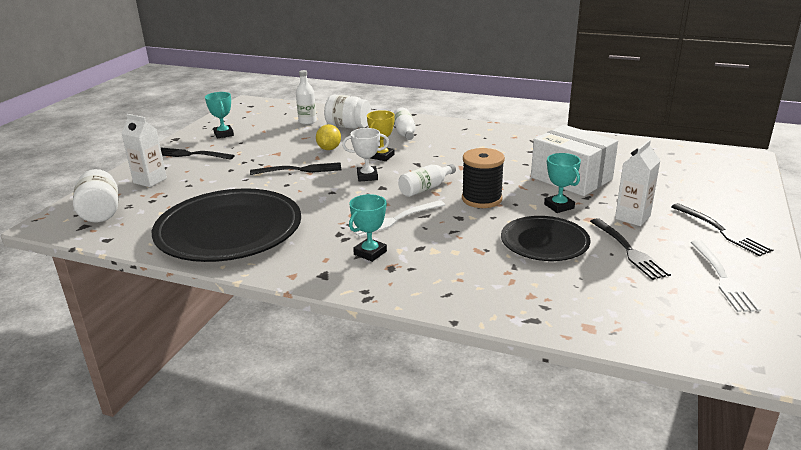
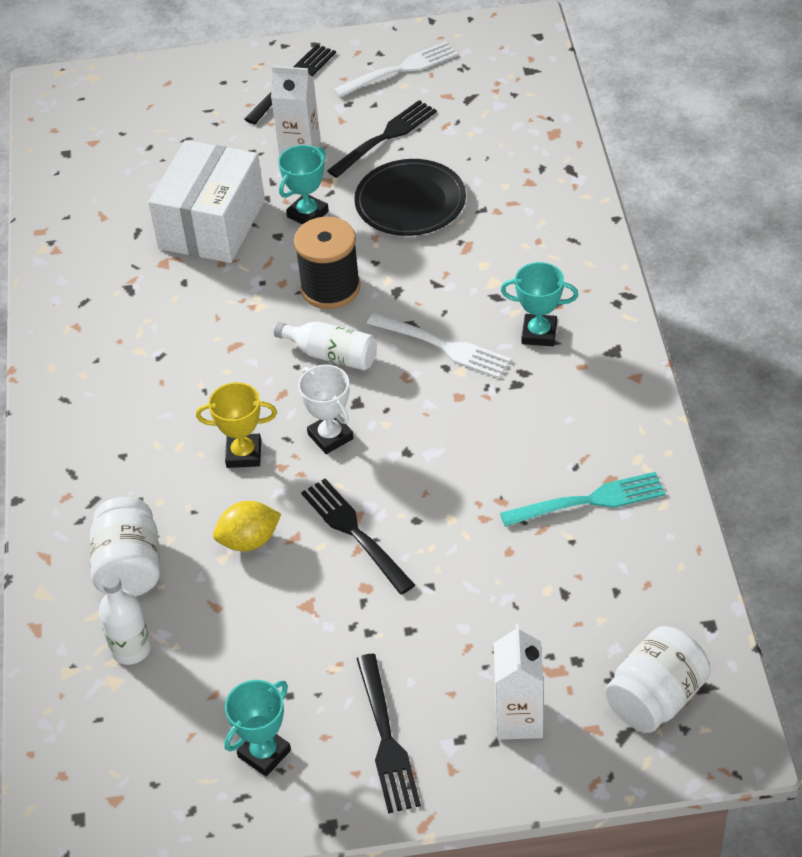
camera: 115 degrees left, 20 degrees up
black plate [152,188,301,262] -> turquoise fork [500,472,665,527]
white bottle [393,108,416,140] -> none

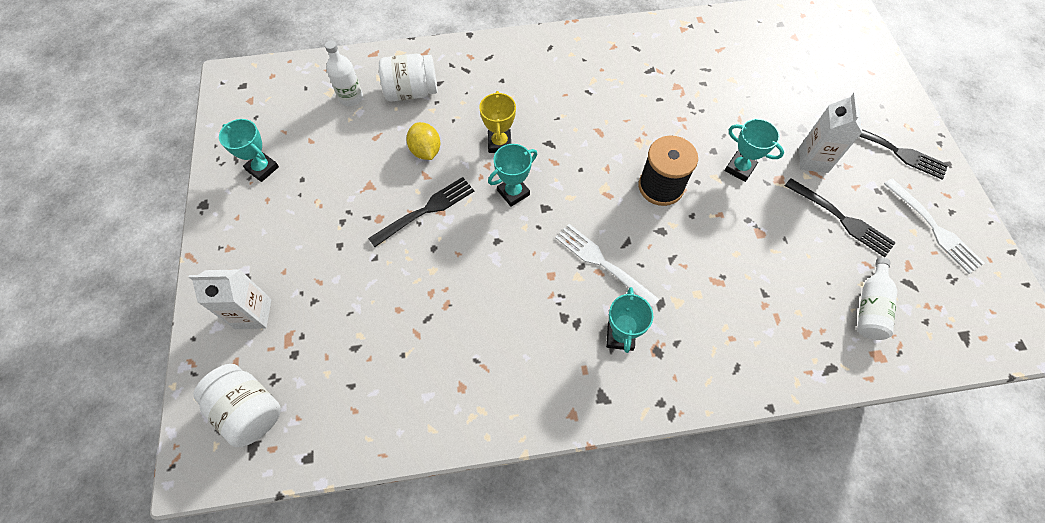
camera: 85 degrees right, 15 degrees up
white box [148,140,265,263] -> none
white bottle [274,322,377,370] -> white bottle moved to [857,258,897,340]
white trophy [298,365,354,454] -> turquoise trophy [488,144,537,207]
black plate [354,159,466,236] -> none
black fork [356,654,421,813] -> none
white fork [367,313,511,379] -> white fork turned 105 degrees clockwise [555,224,660,308]
turquoise fork [500,472,665,527] -> none

